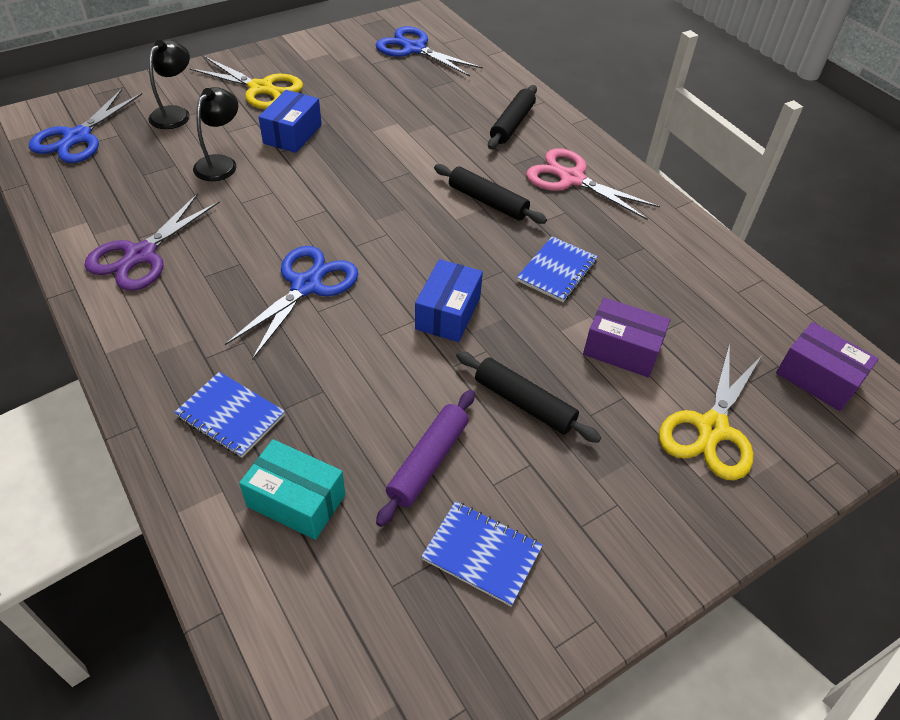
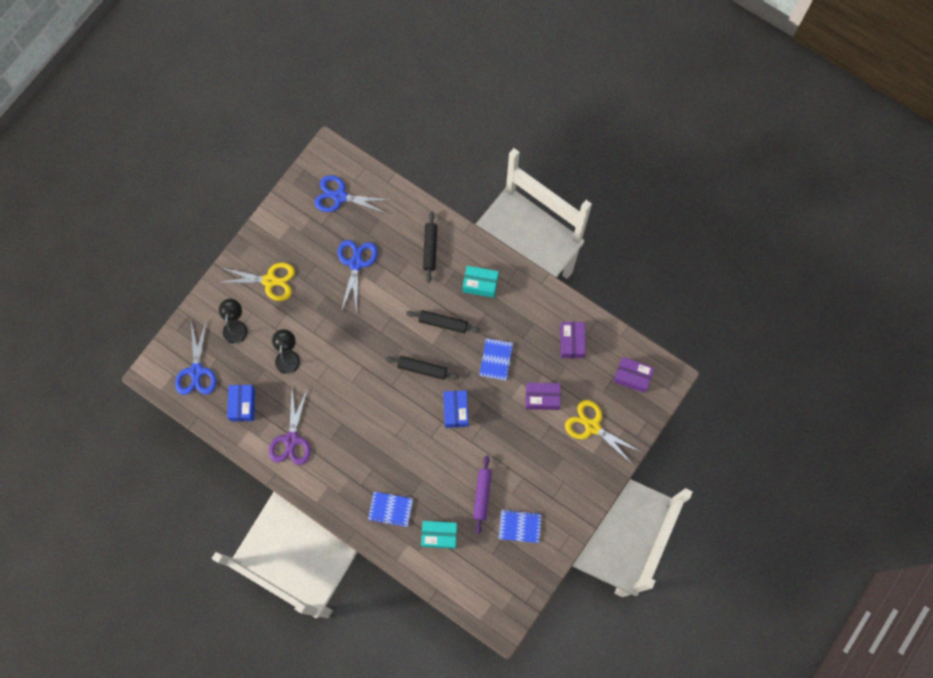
camera: 20 degrees left, 25 degrees up
blue scissors [225,246,358,360] -> blue scissors moved to [338,240,378,313]
blue box [259,90,322,153] -> blue box moved to [227,385,255,421]
black rolling pin [456,351,601,443] -> black rolling pin moved to [385,356,460,380]
pink scissors [526,149,660,220] -> turquoise box [463,266,499,298]
yellow scissors [659,343,762,480] -> yellow scissors turned 120 degrees clockwise [565,400,641,465]
none -> purple box [560,322,586,358]

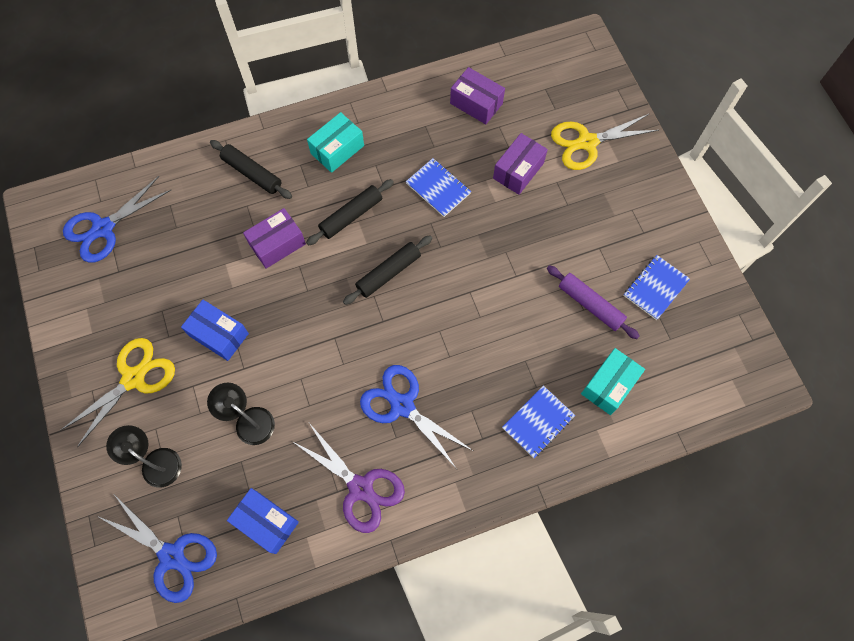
camera: 55 degrees left, 5 degrees down
blue scissors [338,240,378,313] -> blue scissors moved to [360,365,473,469]
blue box [443,390,468,428] -> blue box moved to [181,300,249,361]
purple box [613,357,654,393] -> purple box moved to [243,208,306,269]

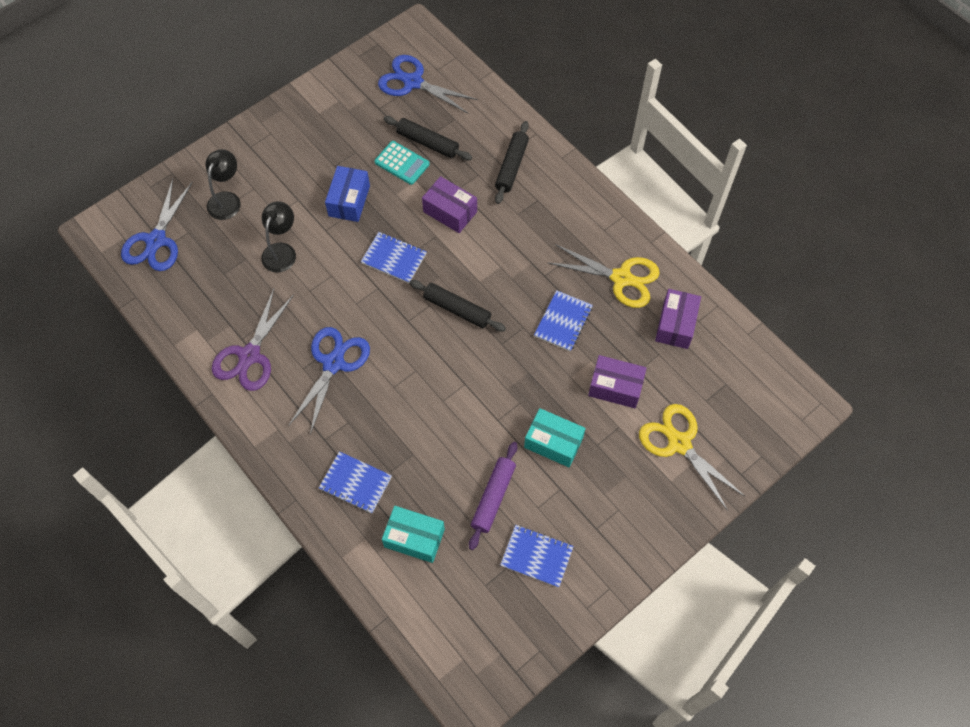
camera: 70 degrees right, 5 degrees down
yellow scissors [61,338,175,447] -> yellow scissors moved to [547,244,660,308]
blue box [227,488,299,554] -> none
black rolling pin [306,179,394,246] -> black rolling pin moved to [384,116,472,160]
turquoise box [307,112,364,173] -> turquoise box moved to [524,408,586,467]
none -> blue notebook [361,232,427,283]
none -> turquoise calculator [374,141,430,185]

